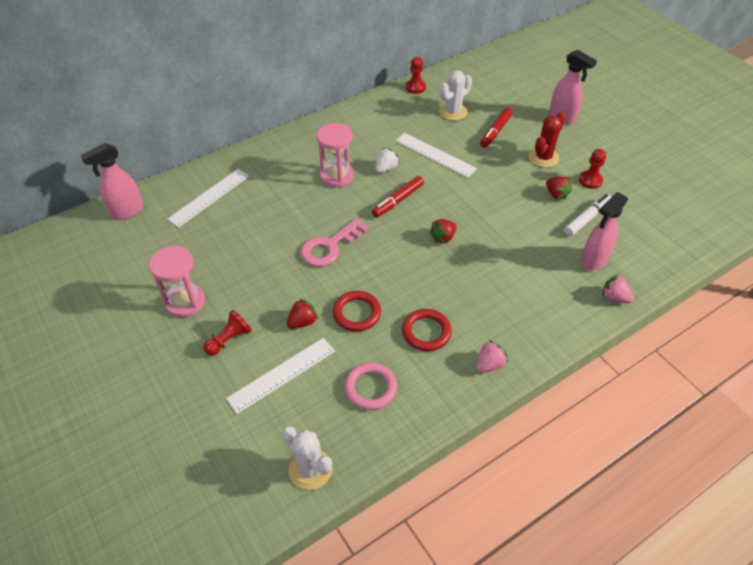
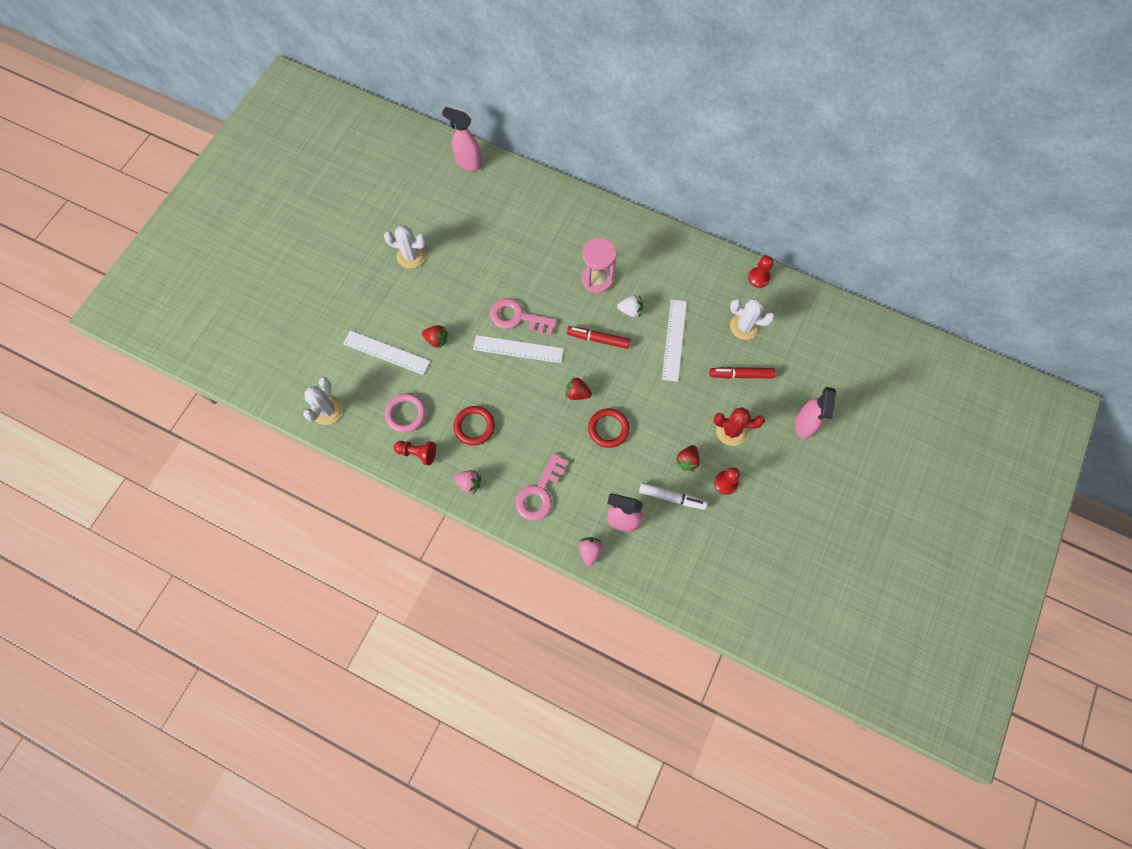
camera: 60 degrees right, 20 degrees up
pink hourglass [149,246,205,317] -> white cactus [384,225,427,269]
white ruler [167,169,249,228] -> white ruler moved to [473,335,564,363]
red pawn [203,310,252,355] -> red pawn moved to [394,441,436,466]
red ring [333,291,381,332] -> red ring moved to [588,408,630,448]
none -> pink key [515,453,569,521]

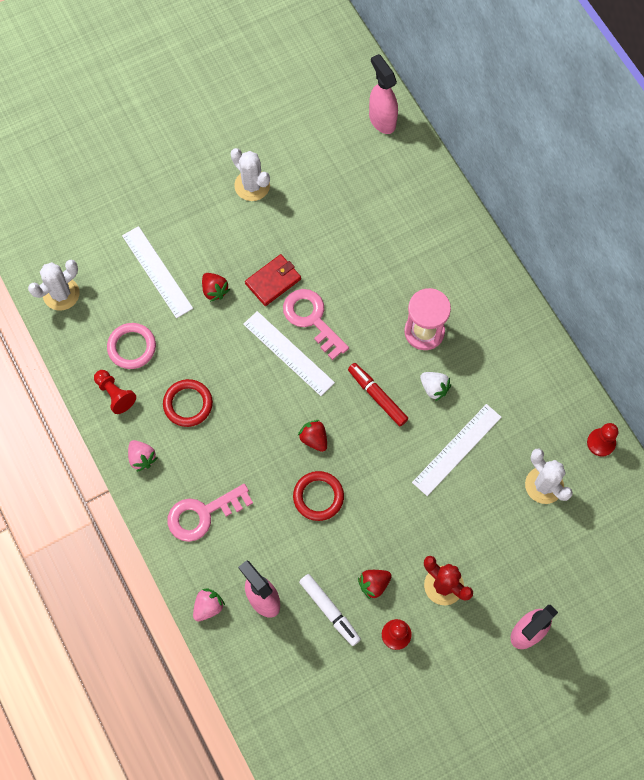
camera: 35 degrees right, 0 degrees up
red marker [709,367,776,379] -> none
none -> red wallet [245,254,301,306]

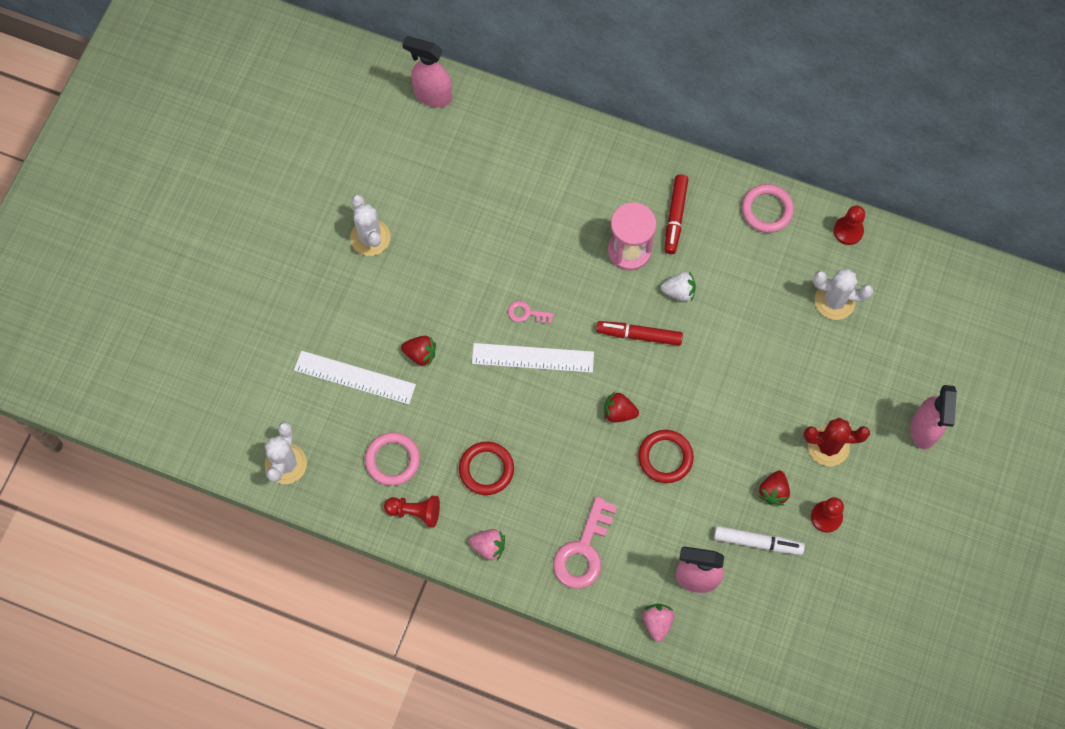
camera: 40 degrees left, 0 degrees up
white cactus [231,148,270,201] -> white cactus turned 60 degrees clockwise [350,195,390,256]
red wallet [245,254,301,306] -> none
pink key [283,289,349,360] -> pink key [508,301,554,324], size x0.50
white ruler [412,404,502,496] -> none
none -> red marker [665,174,688,254]
none -> pink ring [742,184,794,233]

